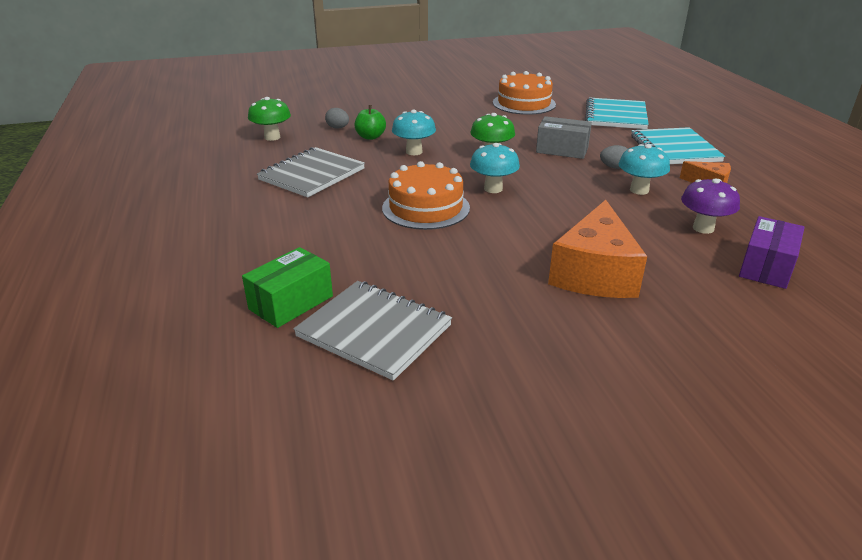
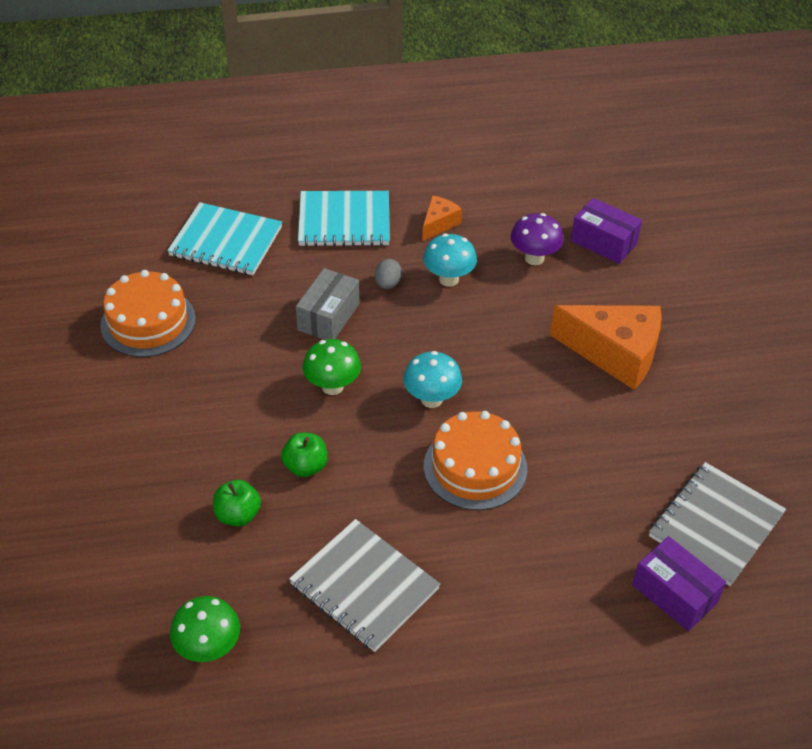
camera: 85 degrees left, 15 degrees up
green box [242,247,333,328] -> purple box [632,536,726,631]
grey egg [325,108,349,129] -> none
turquoise mushroom [392,110,436,155] -> green apple [281,432,327,477]

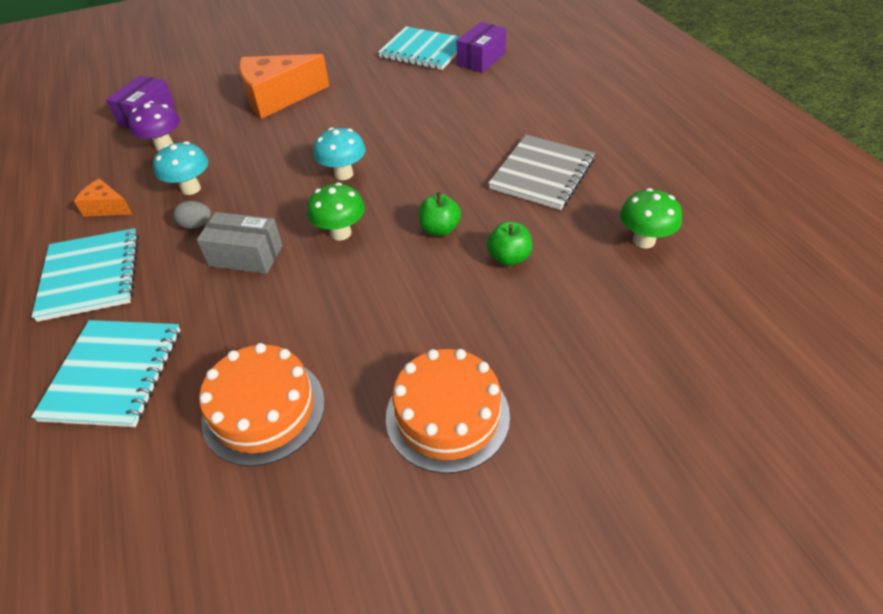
camera: 100 degrees left, 0 degrees up
orange cake [424,411,527,510] -> orange cake moved to [386,349,510,473]
orange cheese [550,305,662,390] -> orange cheese turned 120 degrees counterclockwise [239,54,329,119]
grey notebook [649,462,786,586] -> turquoise notebook [378,26,460,70]

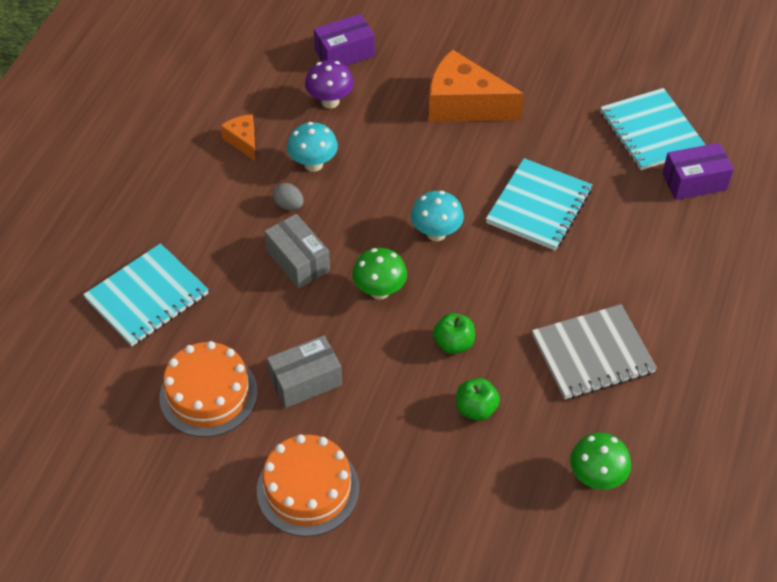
camera: 40 degrees right, 5 degrees up
turquoise notebook [32,228,139,322] -> turquoise notebook moved to [486,158,592,250]
none -> grey box [267,336,342,408]

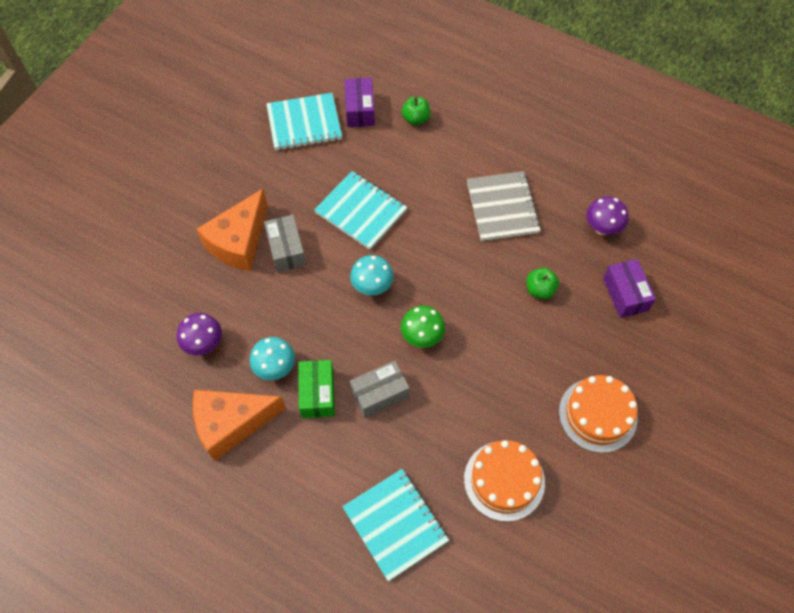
camera: 80 degrees left, 10 degrees up
orange cheese [220,114,255,161] -> orange cheese [193,389,286,461], size x2.02
grey box [267,336,342,408] -> grey box moved to [264,215,306,273]
grey egg [273,183,304,211] -> green box [298,360,335,418]
purple box [314,14,375,66] -> purple box moved to [603,259,656,318]
green apple [433,313,475,354] -> green apple moved to [402,97,431,125]
green mushroom [570,433,631,490] -> purple mushroom [586,196,629,235]

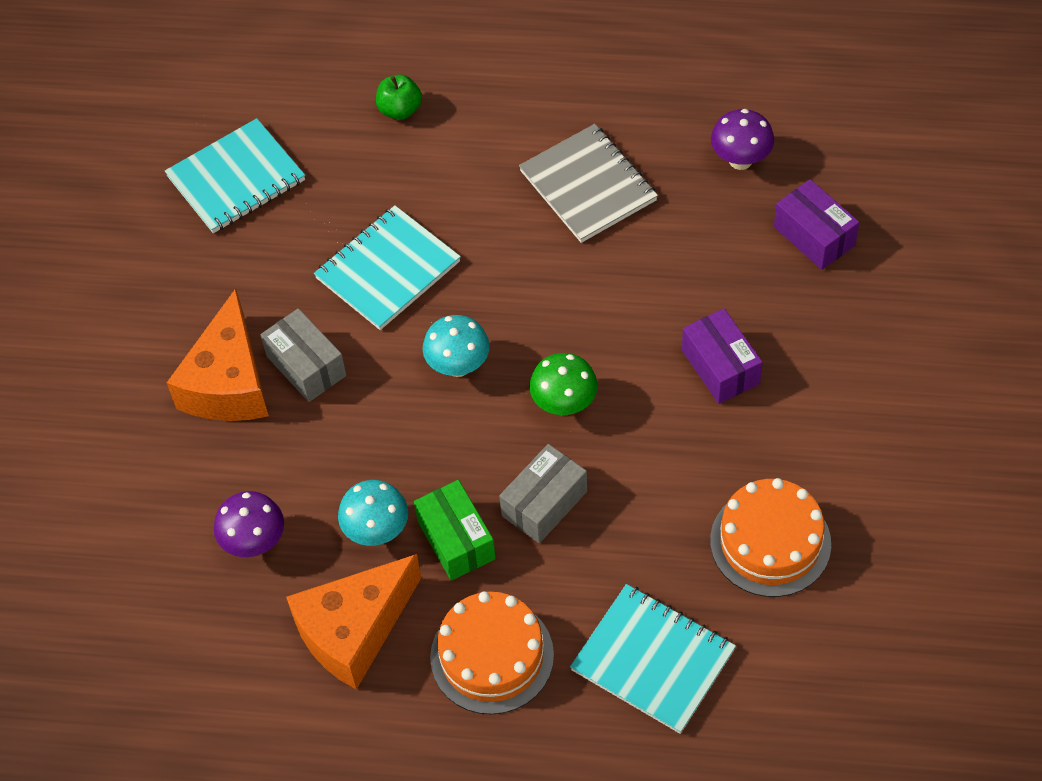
camera: 20 degrees left, 5 degrees down
turquoise notebook [314,171,407,250] -> turquoise notebook turned 60 degrees counterclockwise [314,205,461,330]
purple box [344,78,375,127] -> purple box moved to [682,308,763,404]
green apple [526,268,559,299] -> none
orange cake [559,375,638,453] -> orange cake moved to [430,591,554,715]

